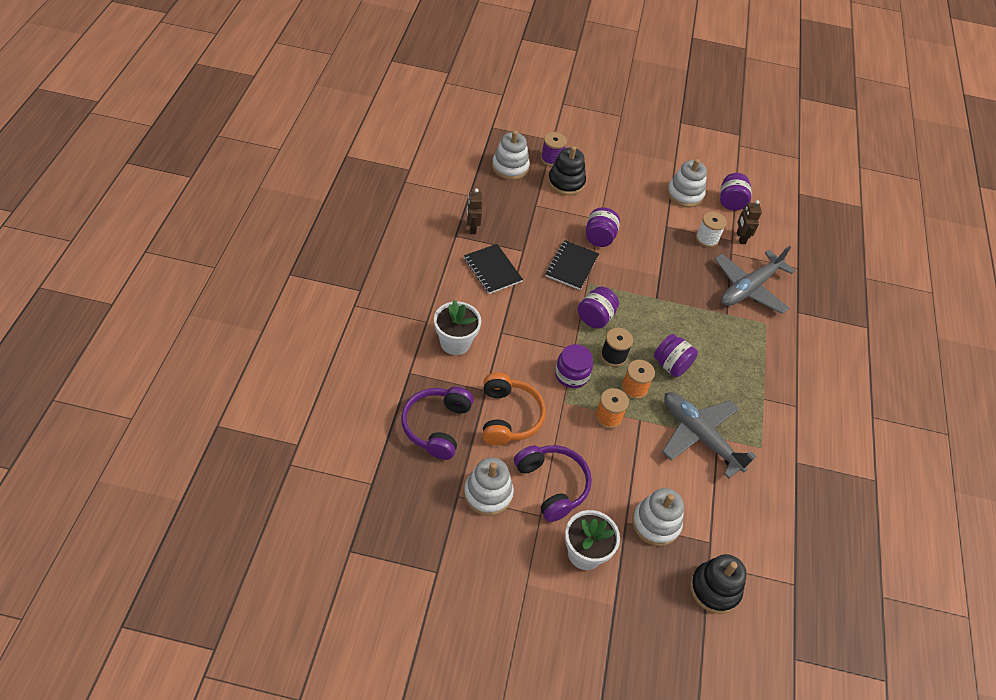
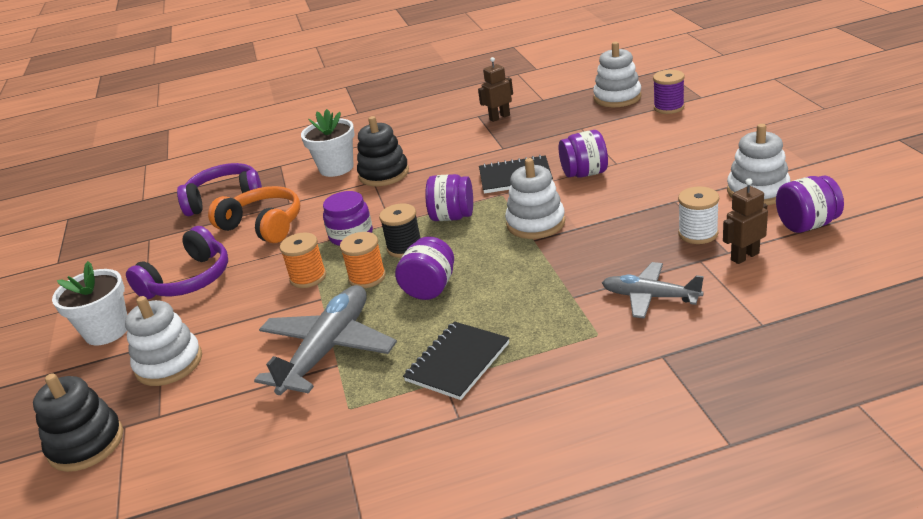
camera: 75 degrees right, 20 degrees down
black notebook [464,244,523,294] -> black notebook moved to [403,321,510,400]
white stacking toy [464,458,514,516] -> white stacking toy moved to [505,158,565,239]
orange headphones [482,373,546,446] -> orange headphones turned 120 degrees counterclockwise [208,186,300,243]
black stacking toy [548,146,586,195] -> black stacking toy moved to [357,116,409,186]
grey plane [715,246,795,314] -> grey plane [602,262,704,319], size x0.61

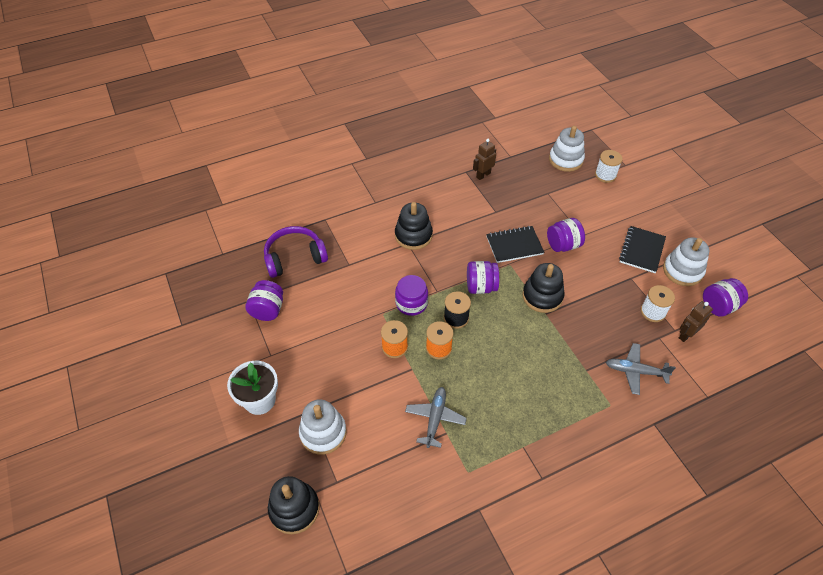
camera: 15 degrees left, 20 degrees up
purple headphones [126,226,228,299] -> none
orange headphones [208,186,300,243] -> none
grey plane [254,285,397,395] -> grey plane [405,387,467,448], size x0.61
white flower pot [301,109,354,177] -> none
purple jar [395,237,454,300] -> purple jar moved to [245,280,283,321]
black notebook [403,321,510,400] -> black notebook moved to [619,226,666,273]
white stacking toy [505,158,565,239] -> black stacking toy [522,263,565,313]
purple spool [653,70,685,114] -> white spool [595,150,623,183]

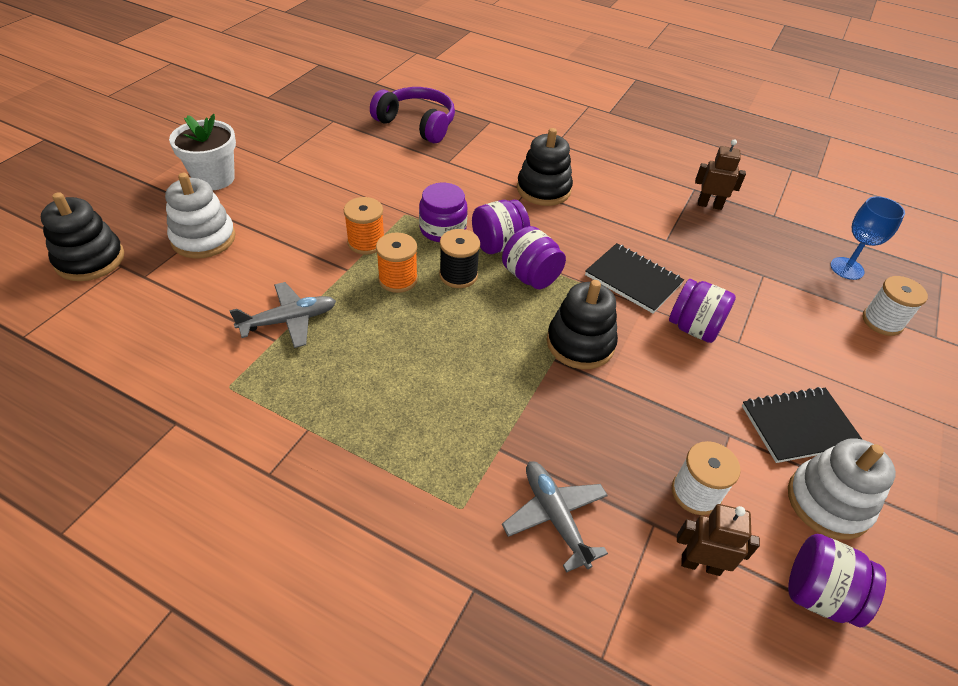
camera: 50 degrees right, 5 degrees down
purple jar [245,280,283,321] -> purple jar moved to [472,200,530,254]
white stacking toy [549,126,585,172] -> blue goblet [830,196,905,280]

